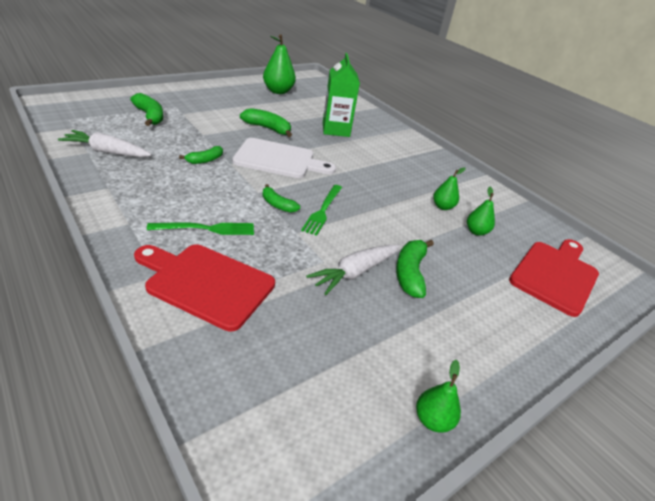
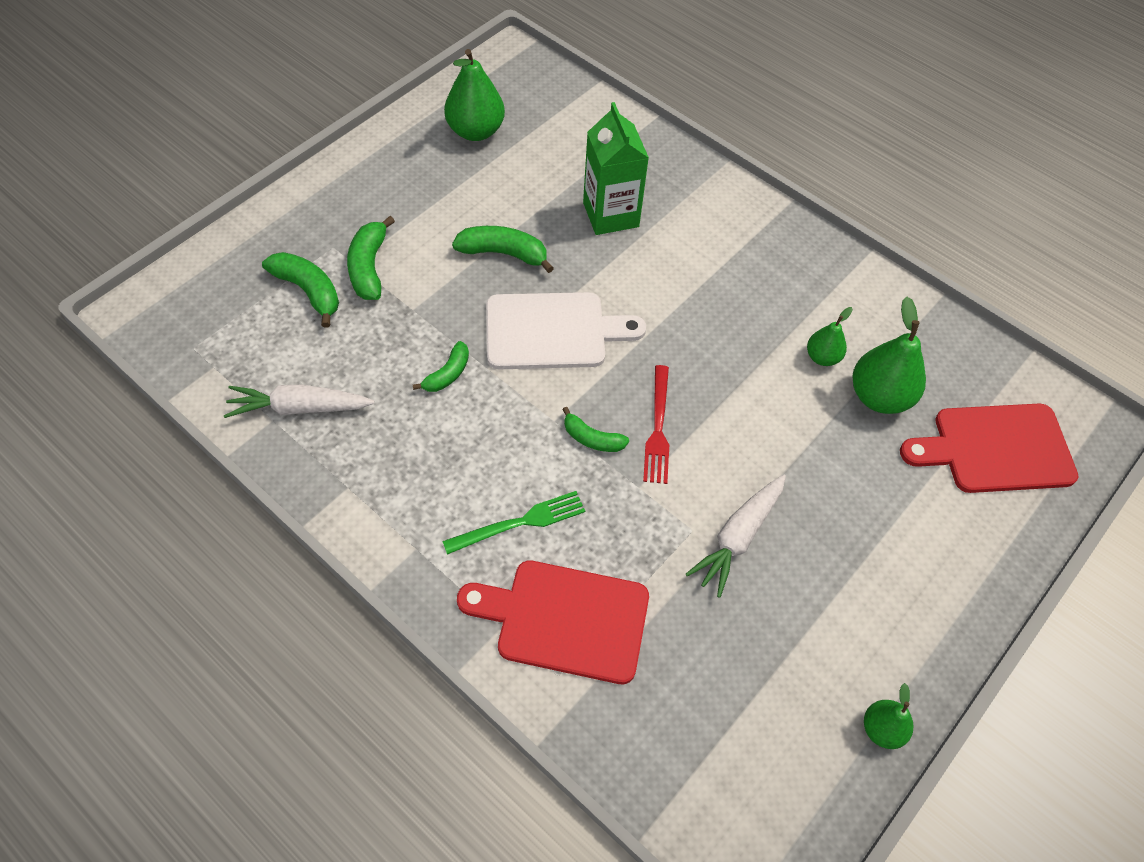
camera: 10 degrees left, 20 degrees up
green fork [301,185,342,236] -> red fork [643,365,669,484]
green banana [396,240,434,298] -> green banana moved to [347,216,395,300]
green pear [467,187,495,236] -> green pear [852,297,926,414], size x1.77
red cutting board [509,239,599,317] -> red cutting board turned 120 degrees counterclockwise [900,404,1079,493]

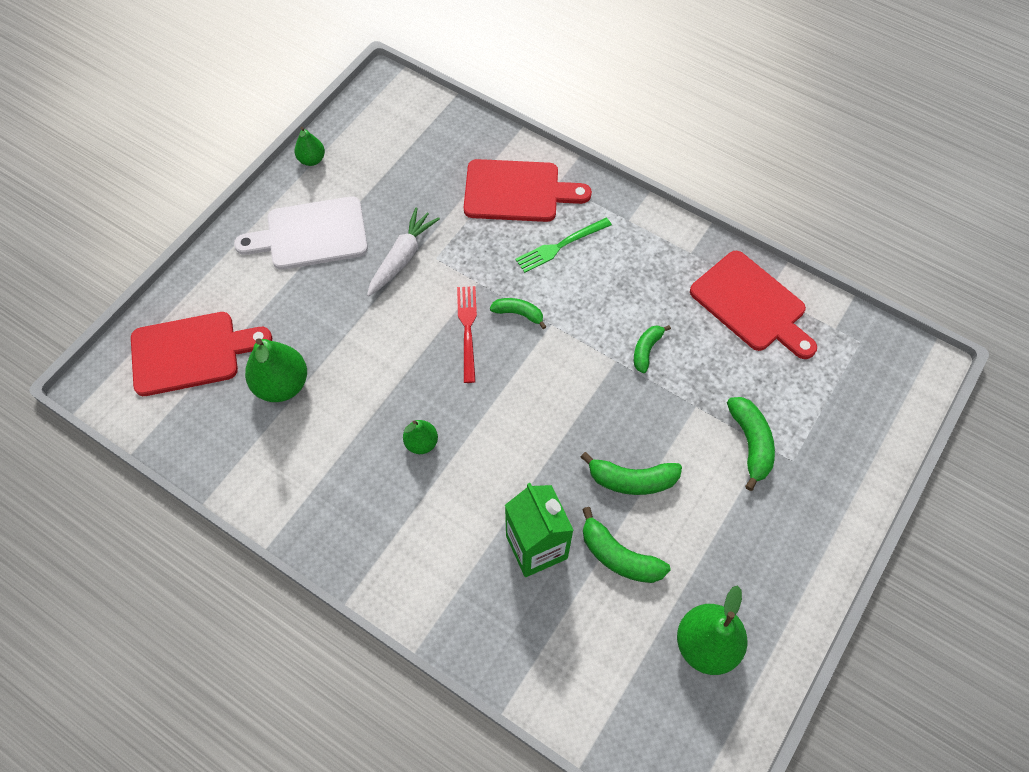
camera: 175 degrees right, 5 degrees up
white carrot [224,385,375,418] -> red cutting board [690,251,817,359]
green banana [262,252,339,328] -> green banana moved to [582,507,671,583]
white cutting board [486,292,646,369] -> white cutting board moved to [234,196,368,270]
green pear [807,307,853,366] -> green pear moved to [403,420,438,454]

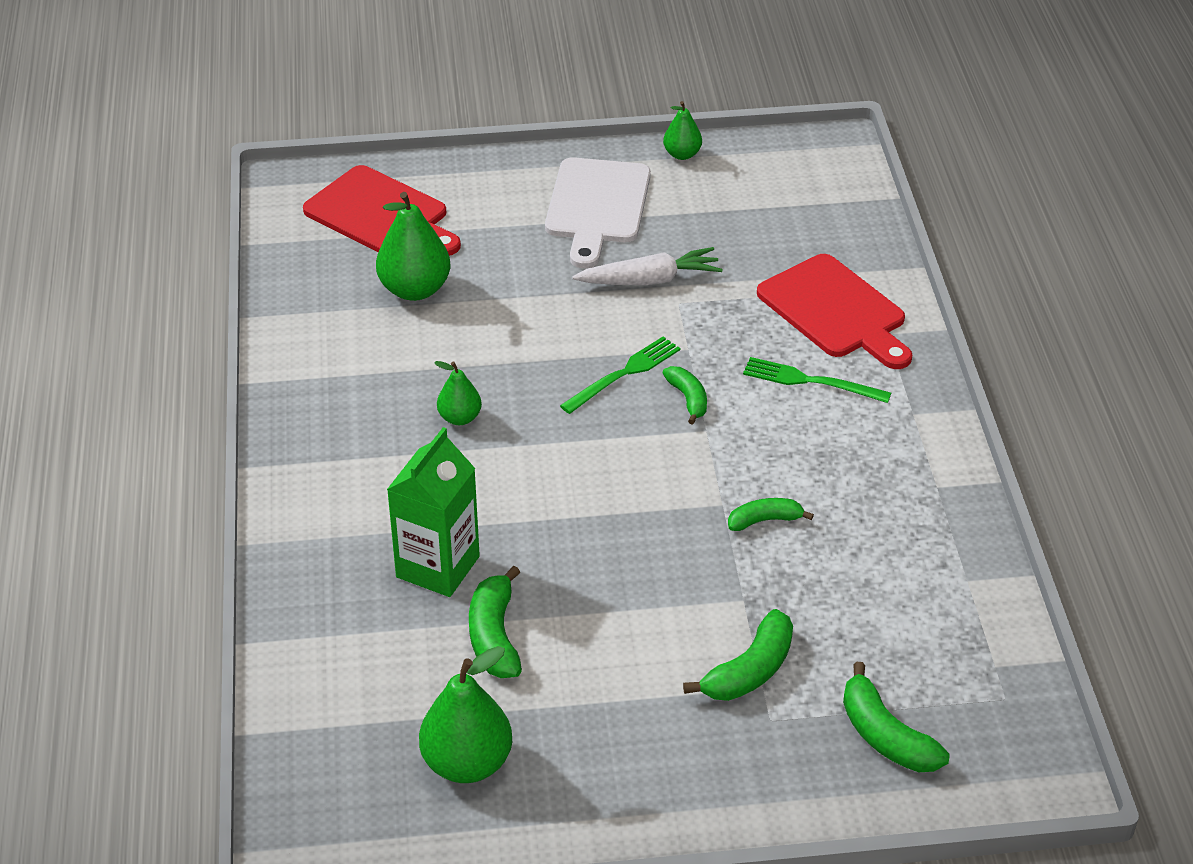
camera: 50 degrees right, 20 degrees down
white cutting board [234,196,368,270] -> white cutting board turned 120 degrees counterclockwise [545,157,651,269]
red fork [457,286,477,383] -> green fork [560,336,681,414]
green banana [581,452,682,495] -> green banana moved to [843,662,950,772]
red cutting board [690,251,817,359] -> none

